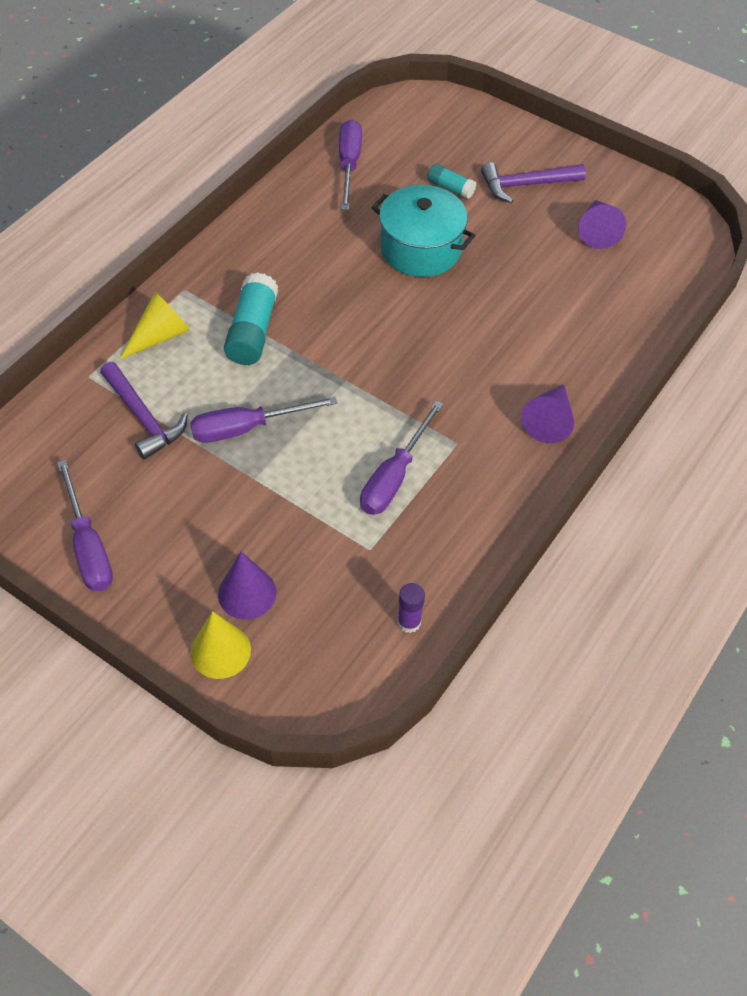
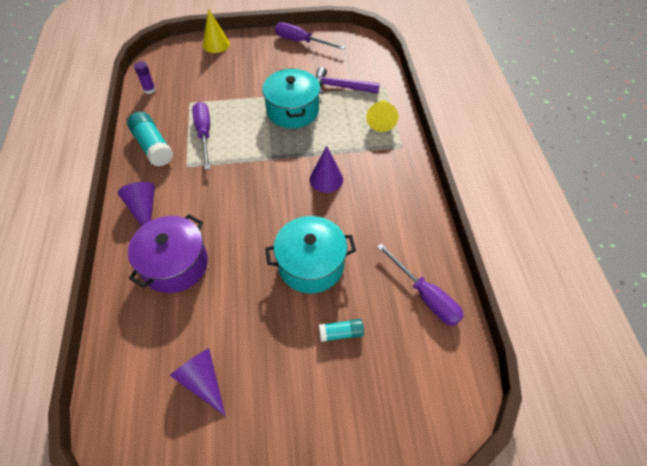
camera: 140 degrees right, 0 degrees up
purple screwdriver [190,396,338,443] -> turquoise pot [262,68,320,128]
purple cone [218,551,276,620] -> purple cone moved to [310,146,343,193]
turquoise glue stick [224,272,278,365] -> turquoise glue stick moved to [127,112,173,167]
purple hammer [481,162,586,203] -> none
none -> purple pot [128,214,208,293]

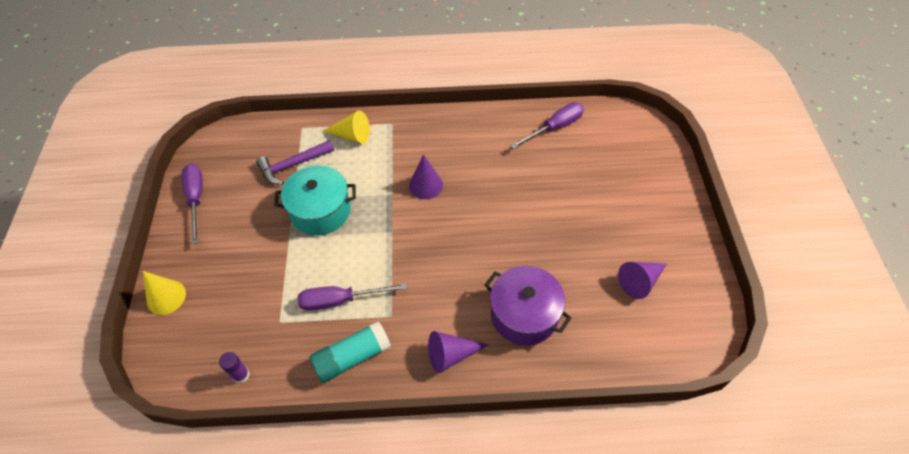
camera: 85 degrees left, 0 degrees up
turquoise pot [265,216,356,294] -> none
purple screwdriver [275,22,345,50] -> purple screwdriver turned 135 degrees clockwise [182,164,203,245]
purple hammer [316,67,380,94] -> purple hammer turned 45 degrees clockwise [256,140,334,185]
turquoise glue stick [319,319,364,342] -> none

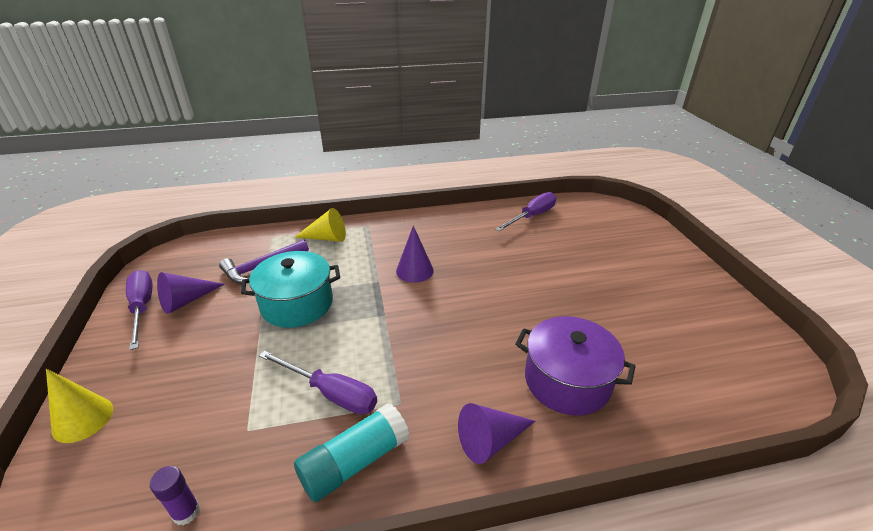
camera: 10 degrees left, 20 degrees down
purple screwdriver [298,283,407,311] -> purple screwdriver turned 135 degrees counterclockwise [259,351,377,415]
purple cone [618,262,666,299] -> purple cone moved to [157,272,225,314]

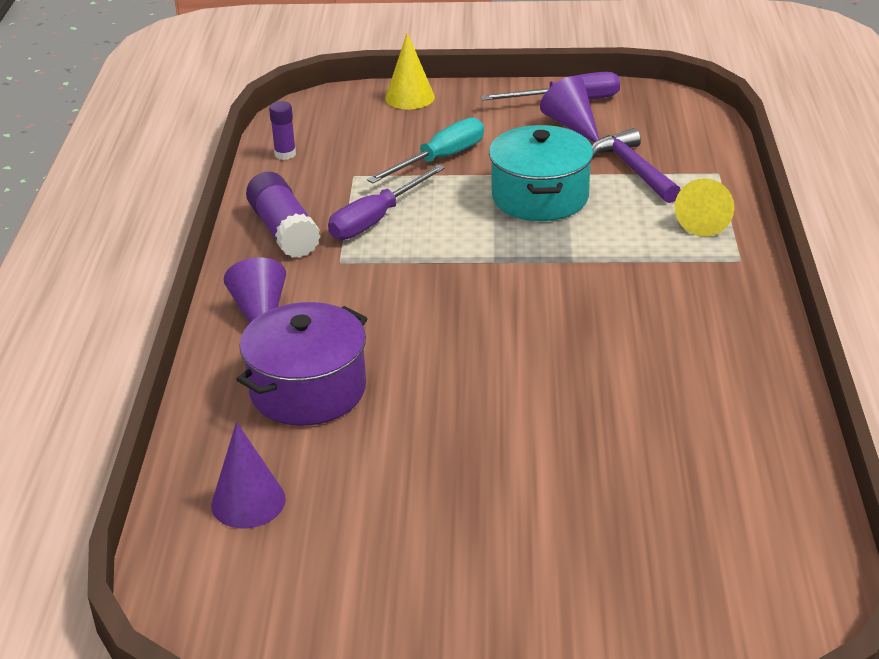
camera: 105 degrees right, 0 degrees up
turquoise glue stick [294,403,409,502] -> purple glue stick [246,172,321,258]
purple cone [396,226,434,283] -> purple cone moved to [211,422,286,529]
purple screwdriver [495,192,556,231] -> none
none -> turquoise screwdriver [367,117,484,183]

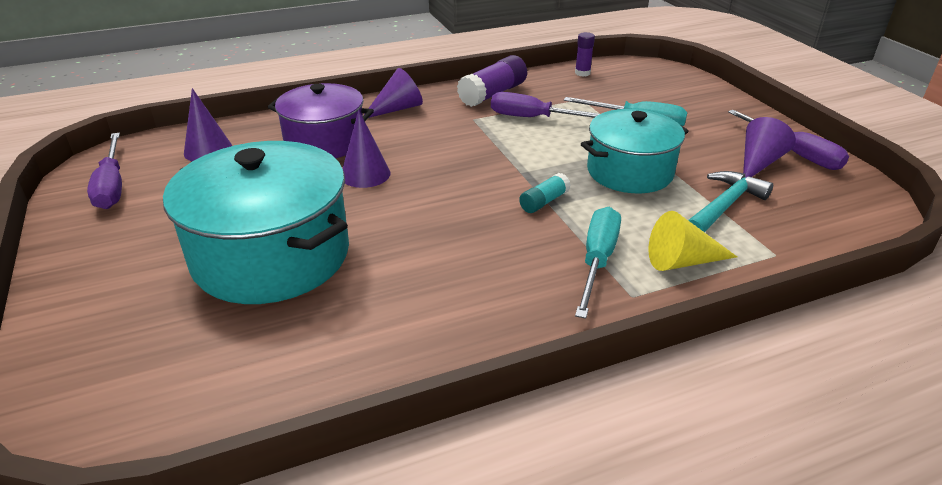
camera: 65 degrees right, 0 degrees up
yellow cone [385,33,435,109] -> none
purple hammer [592,128,680,203] -> turquoise hammer [688,171,773,232]
none -> purple screwdriver [87,133,122,209]
none -> turquoise pot [163,141,349,304]
none -> purple cone [342,110,391,188]
none -> turquoise glue stick [519,173,571,213]
none -> turquoise screwdriver [575,207,621,319]

